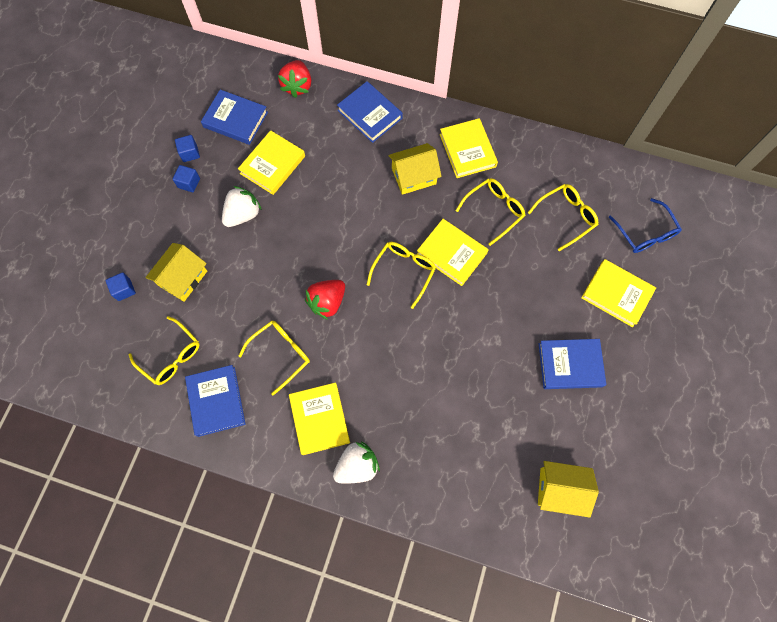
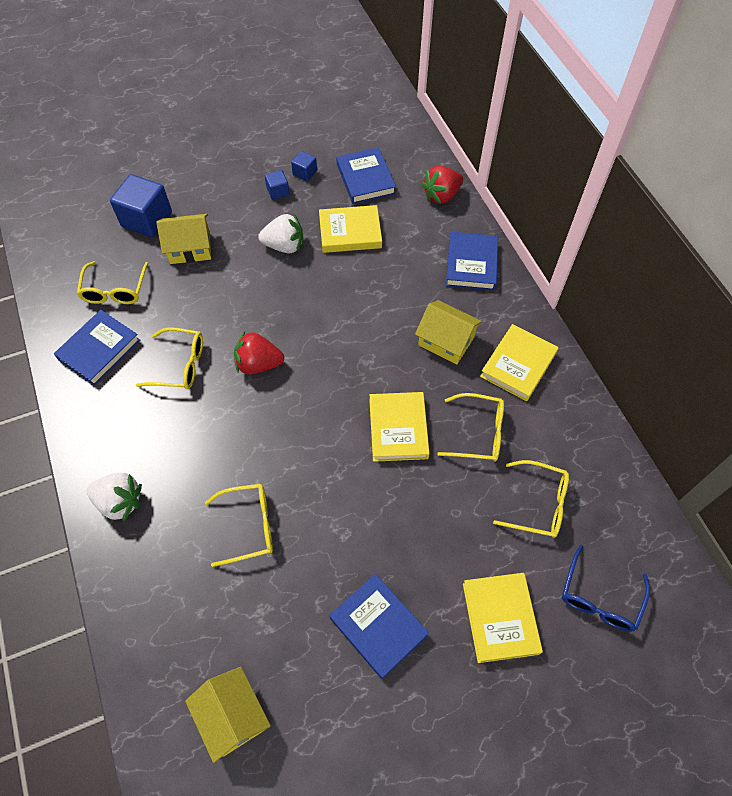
camera: 50 degrees right, 10 degrees down
blue cube [105,272,136,301] -> blue cube [110,174,172,237], size x2.01
yellow book [289,383,350,455] -> none
yellow glasses [367,242,436,309] -> yellow glasses moved to [205,484,273,567]

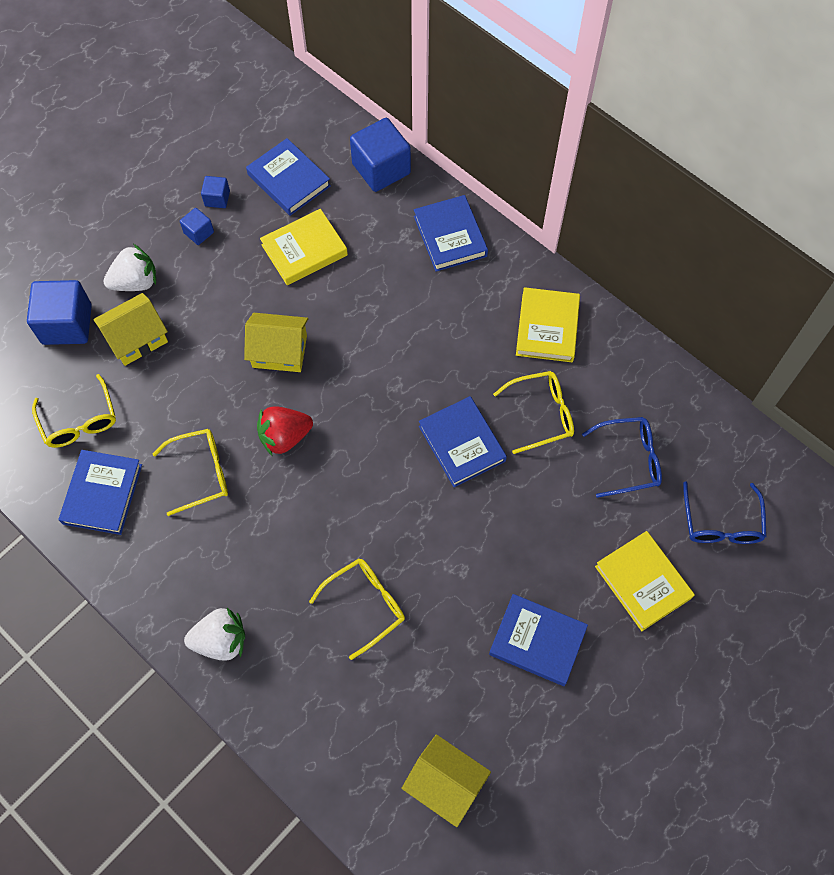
camera: 25 degrees left, 5 degrees up
white strawberry [258,213,303,253] -> white strawberry moved to [103,244,156,291]
yellow book [369,392,430,462] -> blue book [419,396,507,487]
yellow house [415,300,482,364] -> yellow house moved to [244,313,308,372]
red strawberry [422,165,463,204] -> blue cube [350,118,411,192]
yellow glasses [493,460,569,538] -> blue glasses [582,417,662,498]

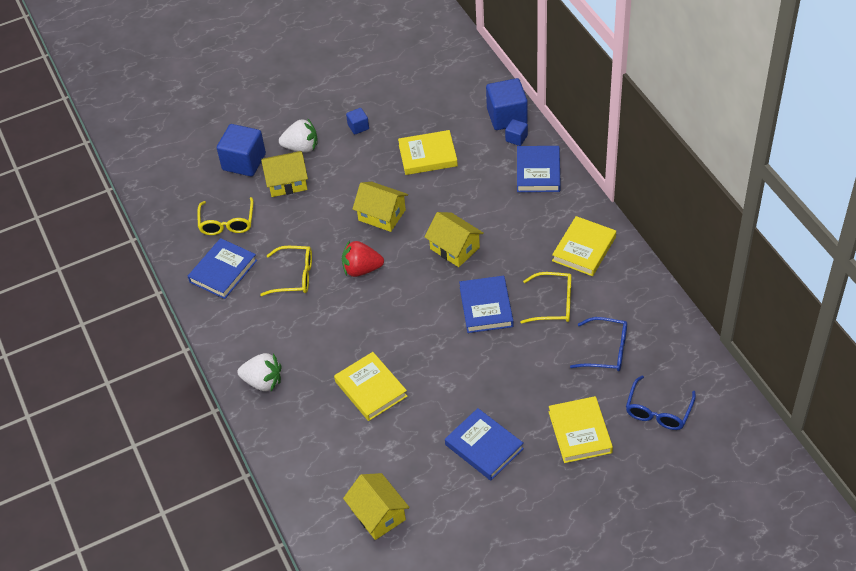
camera: 25 degrees right, 15 degrees down
blue cube [201,176,230,208] -> blue cube moved to [505,119,528,146]
blue book [246,138,331,216] -> none
yellow glasses [309,559,405,660] -> yellow book [334,352,408,421]
none -> yellow house [425,212,484,267]

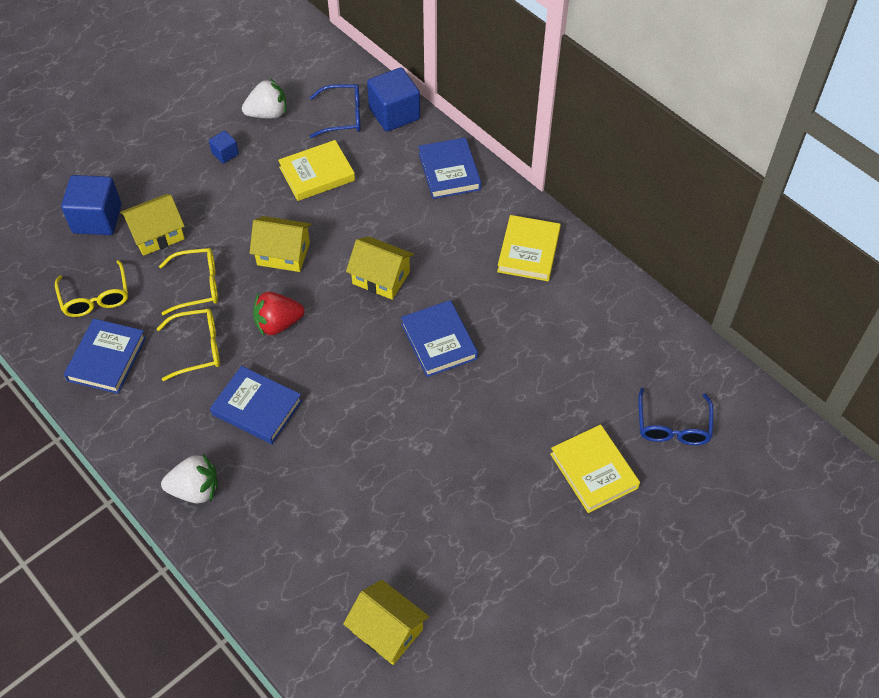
camera: 20 degrees left, 5 degrees up
white strawberry [279,118,318,152] -> white strawberry moved to [242,78,286,118]
yellow book [334,352,408,421] -> none
blue book [445,408,524,481] -> blue book moved to [210,366,302,444]
blue cube [505,119,528,146] -> none
yellow glasses [520,272,572,324] -> yellow glasses moved to [159,248,218,315]
blue glasses [570,317,627,371] -> blue glasses moved to [310,84,360,138]

